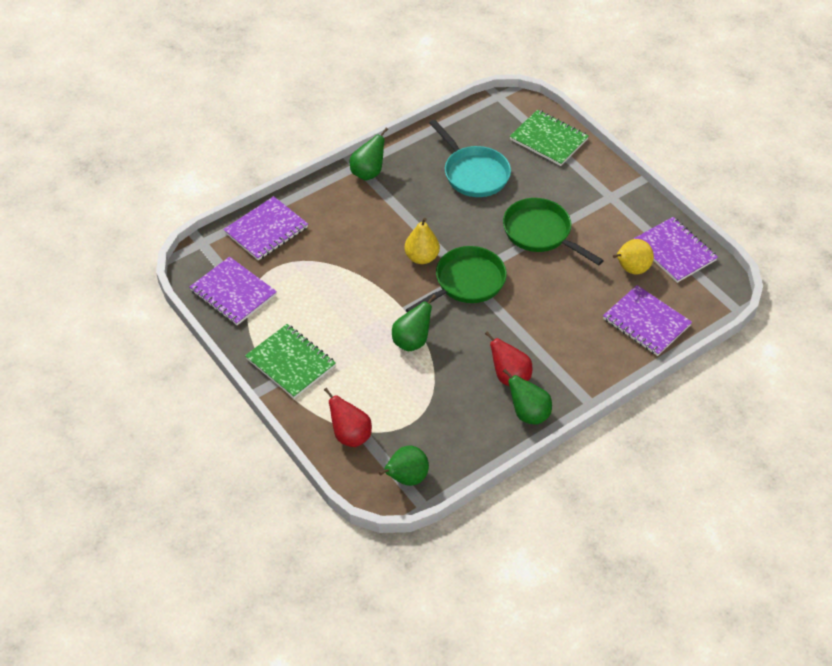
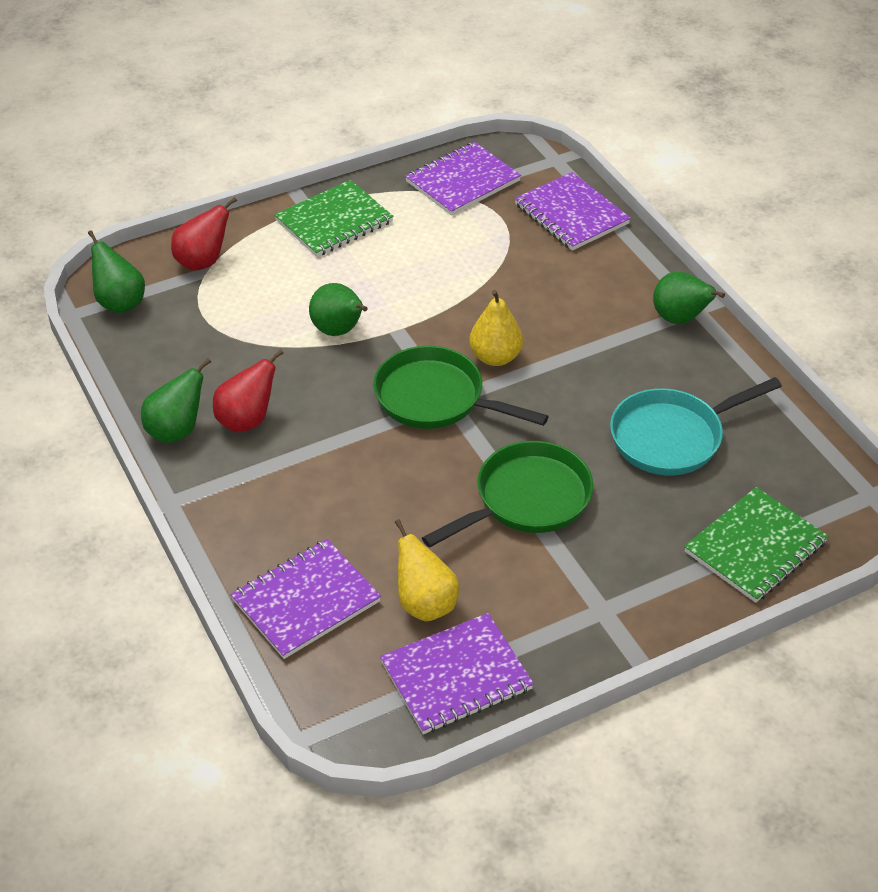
camera: 100 degrees right, 5 degrees down
green pan [406,246,507,312] -> green pan turned 150 degrees clockwise [373,346,549,429]

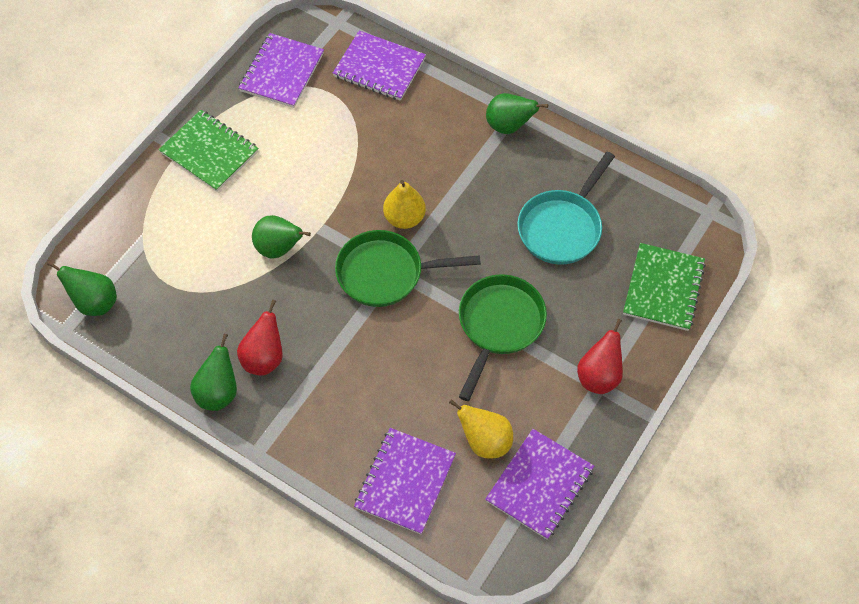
camera: 30 degrees left, 15 degrees up
red pear [171,197,237,271] -> red pear moved to [577,319,623,394]
green notebook [274,180,394,257] -> green notebook turned 75 degrees counterclockwise [158,110,259,192]

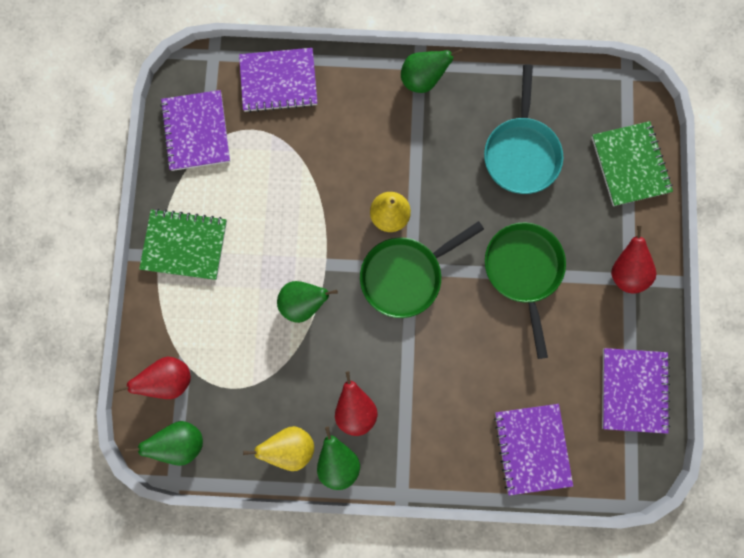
camera: 30 degrees left, 20 degrees up
yellow pear [449,399,513,459] -> yellow pear moved to [243,426,314,471]
none -> red pear [114,357,191,399]

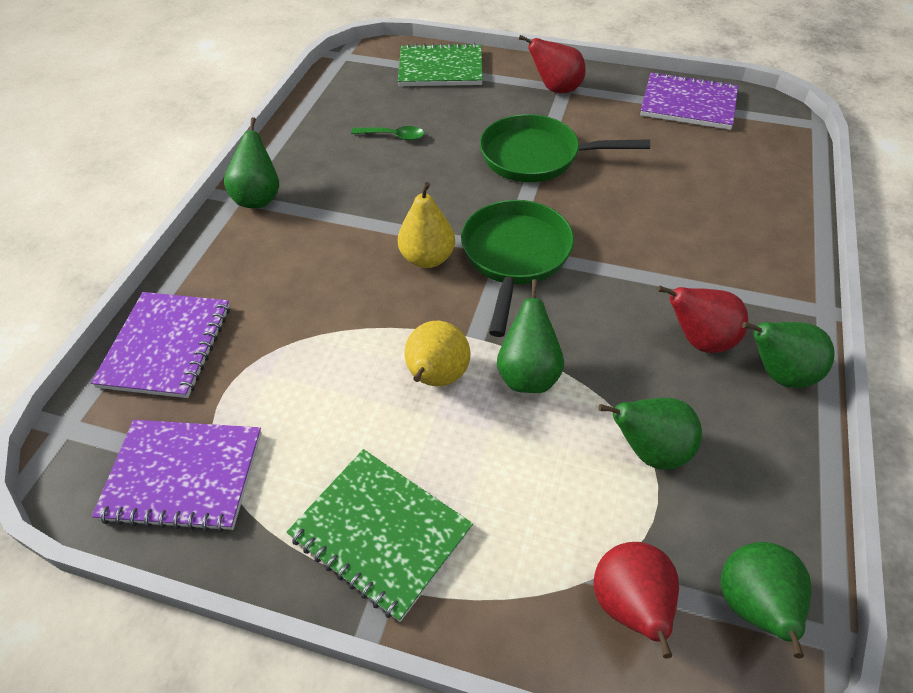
camera: 75 degrees left, 30 degrees down
green notebook [139,209,227,280] -> green notebook turned 75 degrees counterclockwise [287,449,473,622]
yellow pear [243,426,314,471] -> yellow pear moved to [405,321,470,386]
green pan [360,221,484,318] -> green pan turned 150 degrees counterclockwise [461,200,574,337]
turquoise pan [484,64,563,194] -> green spoon [351,126,424,141]
purple notebook [494,404,573,496] -> none
none -> green pear [598,398,702,470]

